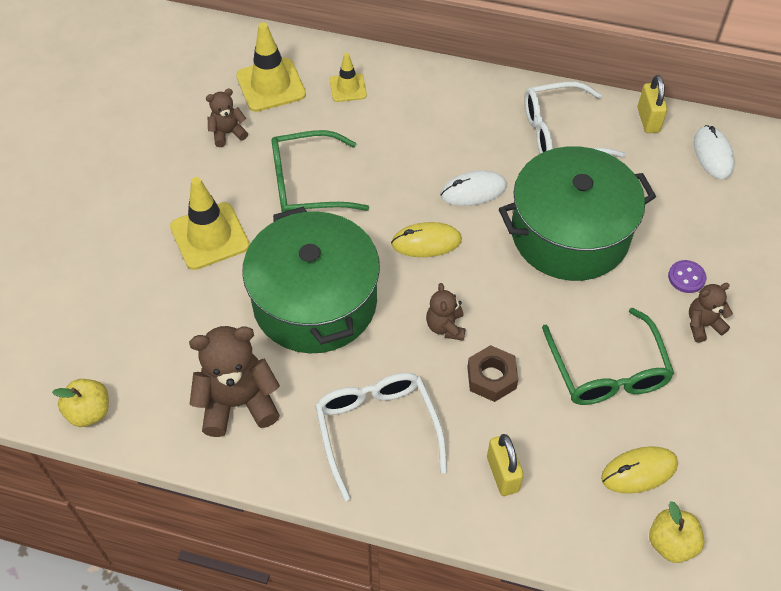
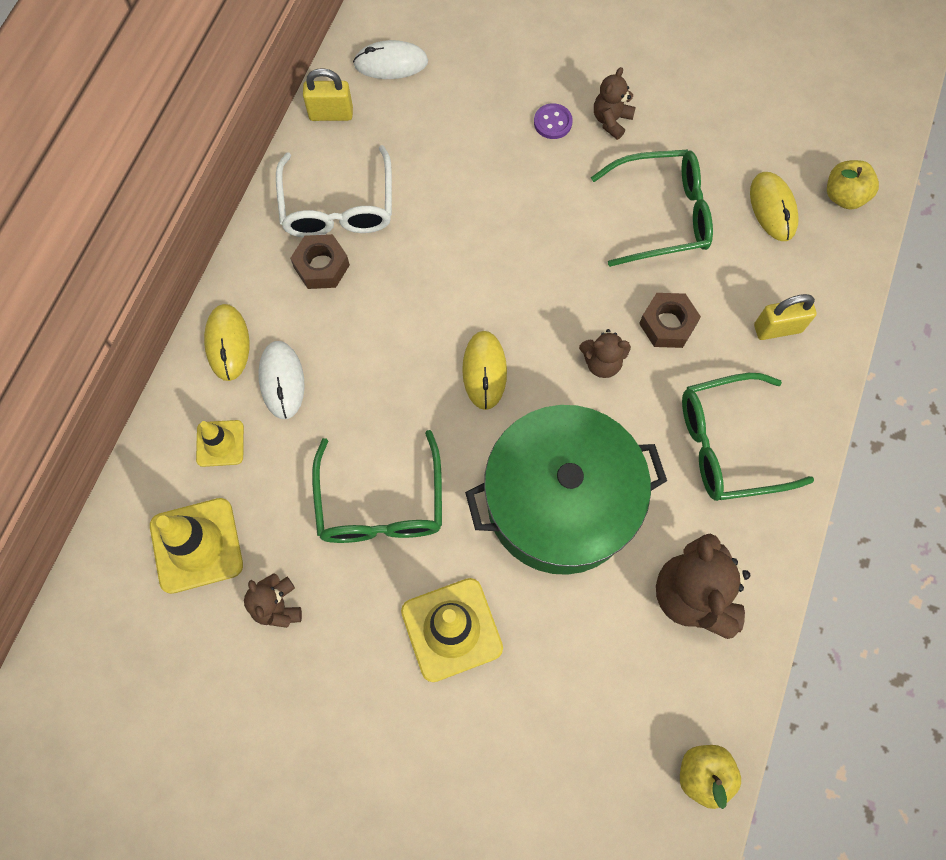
camera: 85 degrees left, 15 degrees up
white glasses [315,373,447,501] -> green glasses [682,373,814,501]
white mouse [440,170,507,206] -> white mouse moved to [258,341,305,419]
green pot [499,146,656,281] -> none
brown teddy bear [689,283,733,343] -> brown teddy bear turned 45 degrees clockwise [594,67,636,140]
none -> yellow mouse [204,304,249,381]
none -> brown nut [290,234,350,289]

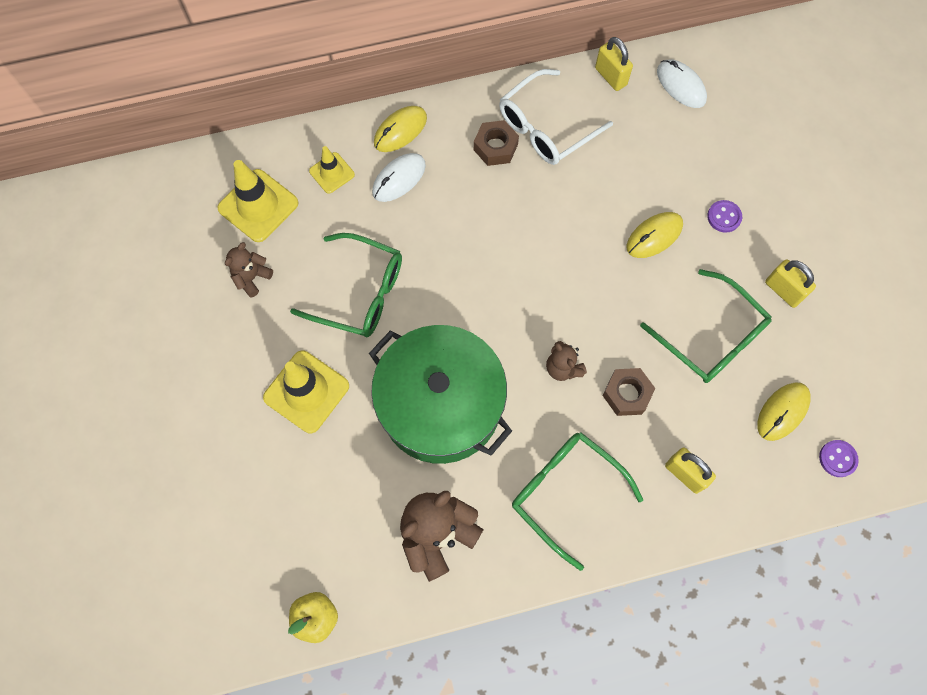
camera: 55 degrees right, 0 degrees up
green glasses [312,430,442,543] -> green glasses turned 120 degrees counterclockwise [290,233,402,337]
yellow mouse [462,331,507,410] -> yellow mouse moved to [627,212,683,258]
brown teddy bear [594,67,636,140] -> none
yellow apple [827,160,879,209] -> purple button [819,440,859,477]
none -> yellow padlock [765,260,816,308]

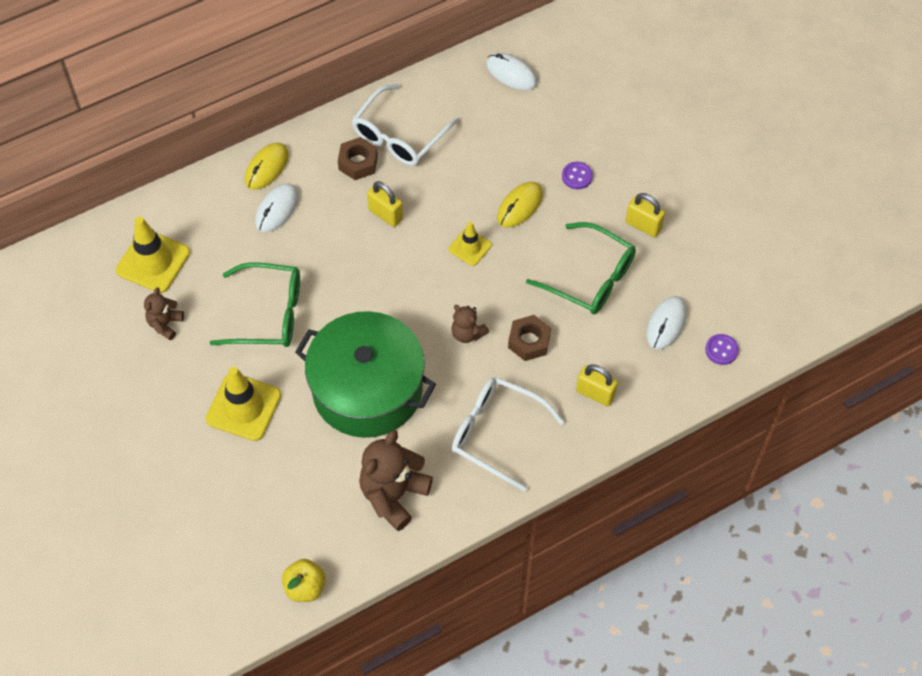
camera: 15 degrees left, 10 degrees down
yellow traffic cone [309,146,355,194] -> yellow traffic cone moved to [449,222,492,266]
green glasses [512,432,643,571] -> white glasses [452,377,564,492]
yellow padlock [595,37,633,91] -> yellow padlock moved to [367,181,403,227]
yellow mouse [757,383,811,441] -> white mouse [647,296,687,350]

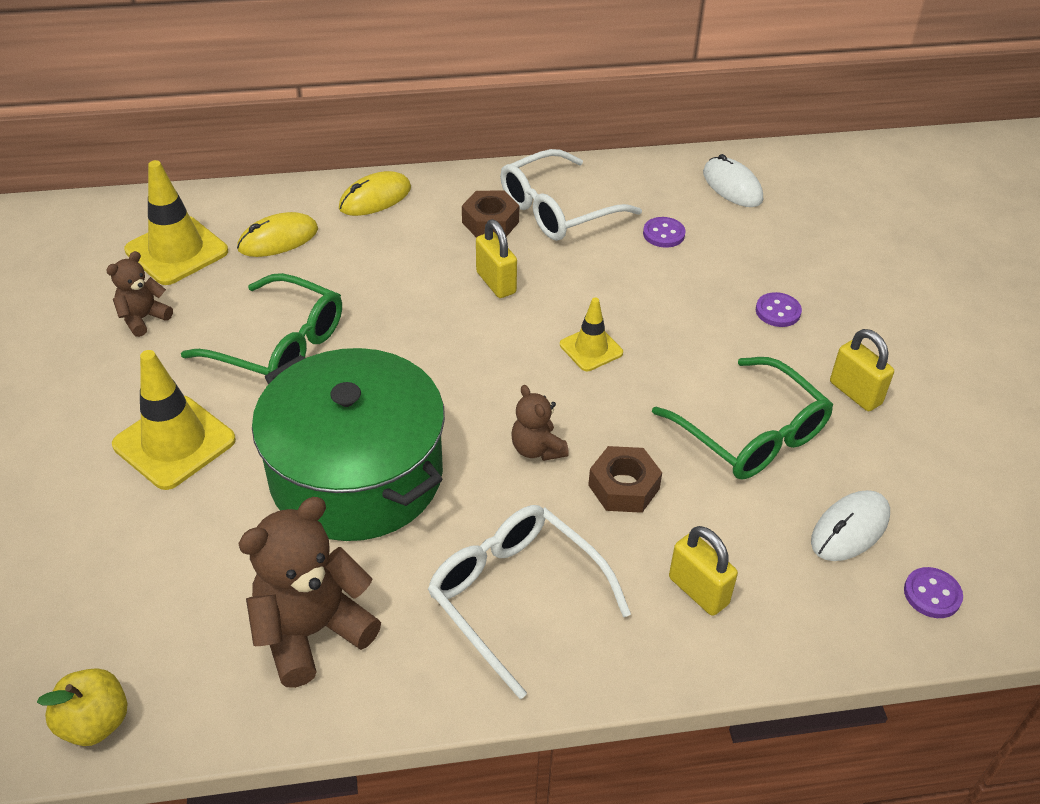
camera: 20 degrees right, 15 degrees down
white mouse [255,184,299,232] -> none
yellow mouse [497,182,543,227] -> yellow mouse moved to [237,212,318,257]
none -> purple button [643,217,686,248]

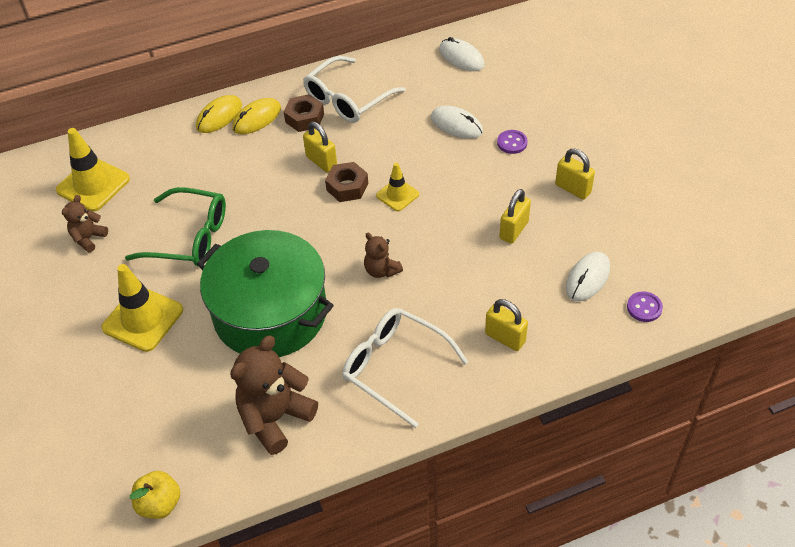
camera: 10 degrees left, 5 degrees up
yellow mouse [237,212,318,257] -> yellow mouse moved to [232,98,281,134]
brown nut [588,446,662,513] -> brown nut moved to [325,162,368,202]
purple button [643,217,686,248] -> none
green glasses [652,357,833,479] -> yellow padlock [499,189,531,244]
none -> white mouse [431,106,483,139]

